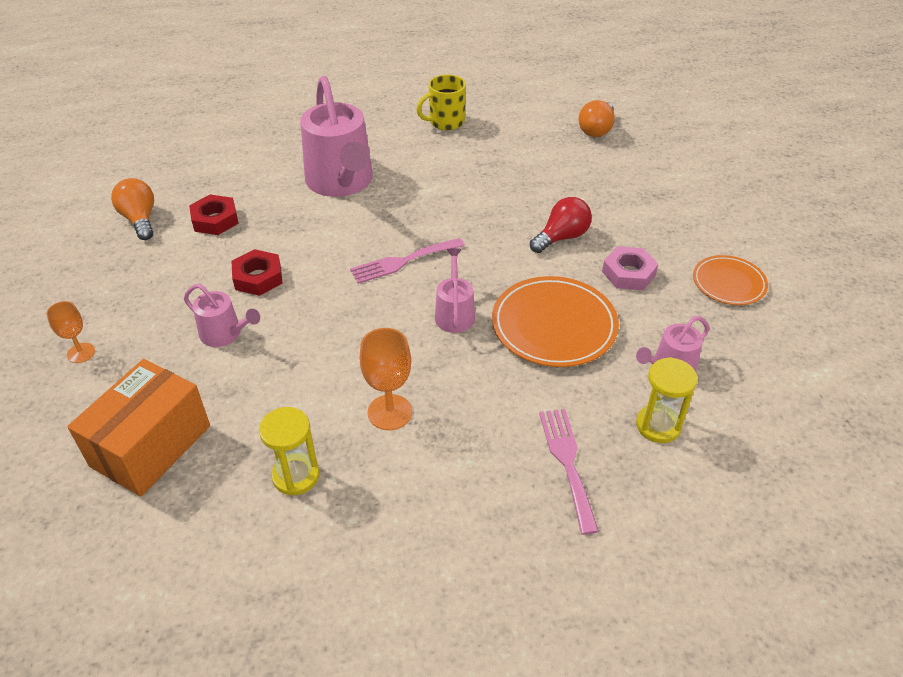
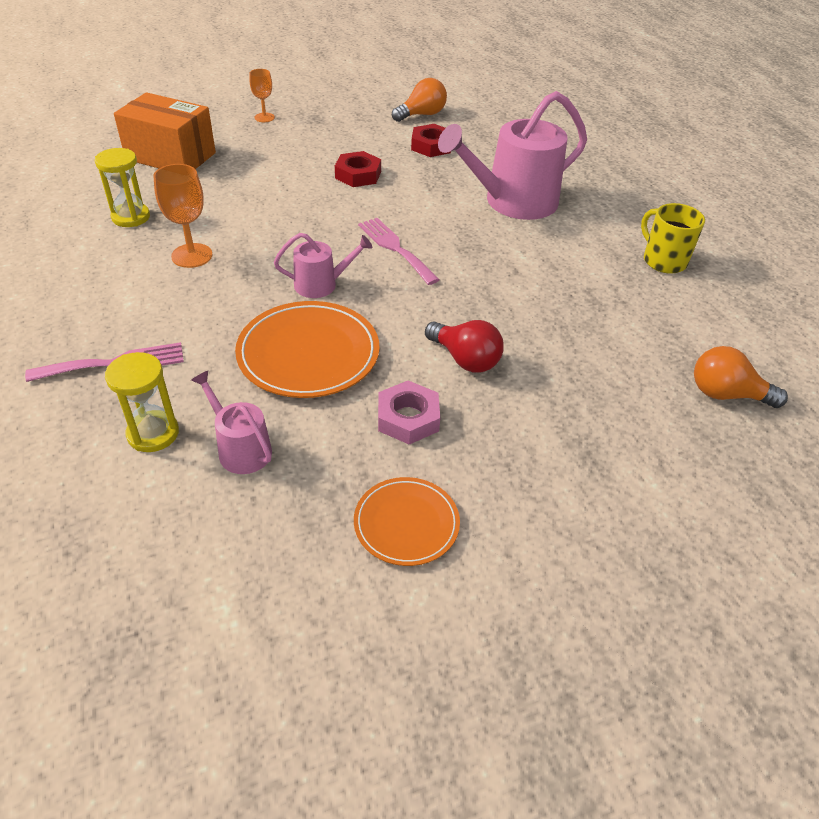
camera: 80 degrees right, 0 degrees up
pink watering can [184,284,260,347] -> none

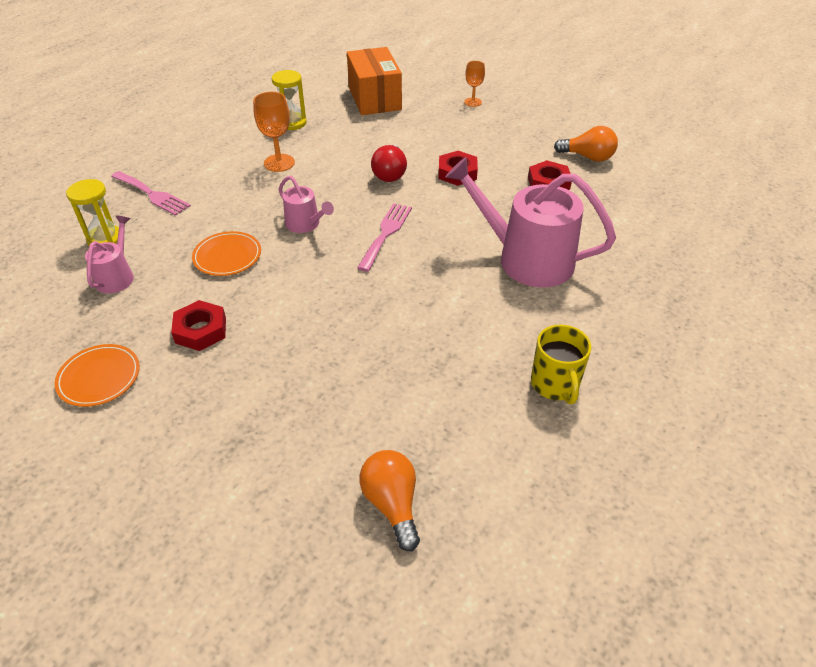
camera: 55 degrees right, 0 degrees up
orange plate [235,301,380,398] -> orange plate [192,231,261,276], size x0.61
pink nut [378,381,440,445] -> red nut [171,300,226,351]
red light bulb [425,320,504,373] -> red light bulb moved to [371,145,407,182]
yellow mug [641,203,705,274] -> yellow mug turned 150 degrees clockwise [531,324,591,404]

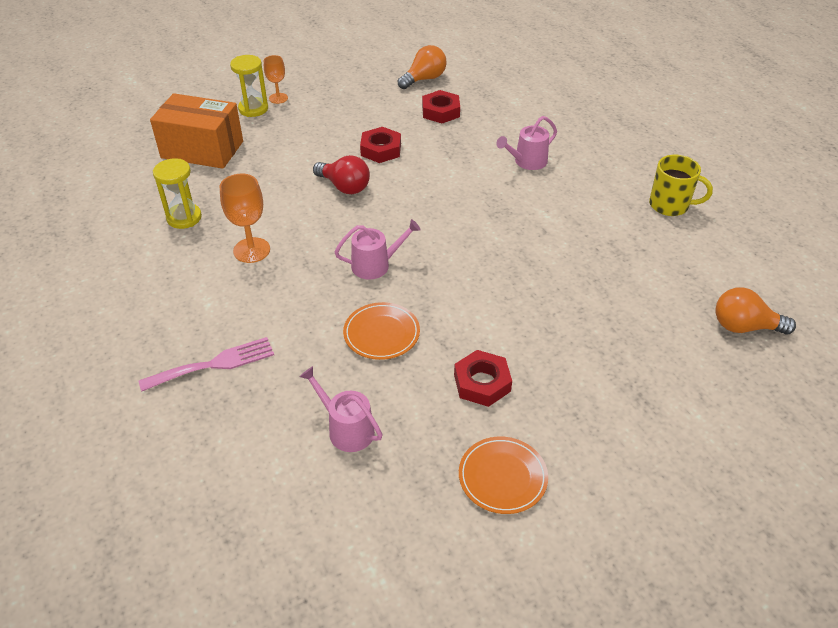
camera: 60 degrees left, 0 degrees up
yellow hourglass [66,179,119,246] -> yellow hourglass moved to [230,55,268,117]
pink fork [357,203,412,272] -> none
pink watering can [446,157,616,288] -> pink watering can [496,116,557,170], size x0.50

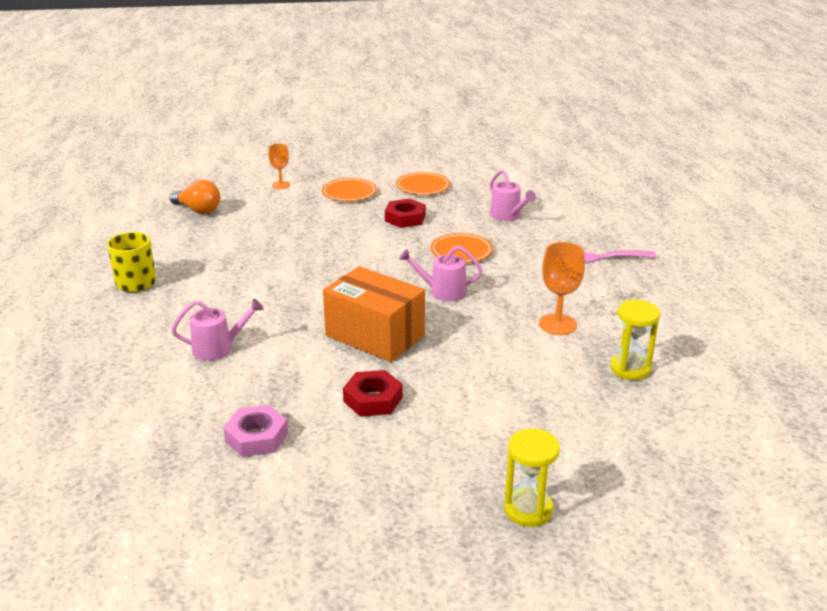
camera: 160 degrees left, 15 degrees down
orange box [150,93,243,169] -> orange box moved to [323,266,425,362]
orange goblet [264,55,288,104] -> orange goblet moved to [268,144,290,189]
red light bulb [313,155,370,194] -> none
orange light bulb [398,45,447,89] -> none
red nut [422,90,460,123] -> pink nut [223,405,288,457]
none -> orange plate [322,178,377,201]

